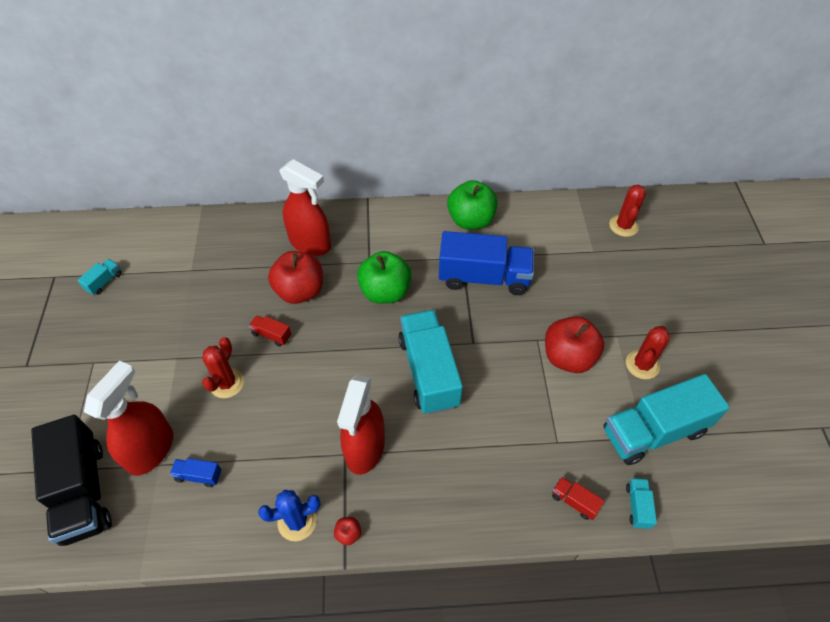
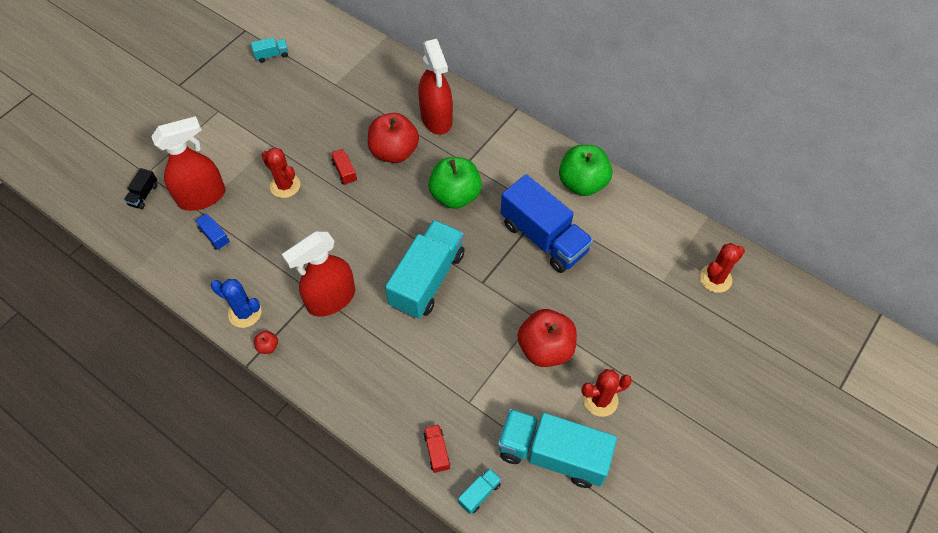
camera: 40 degrees right, 5 degrees up
black truck [31,415,112,546] -> black truck [124,168,157,209], size x0.42
red cactus [202,337,244,398] -> red cactus turned 75 degrees clockwise [262,147,300,198]

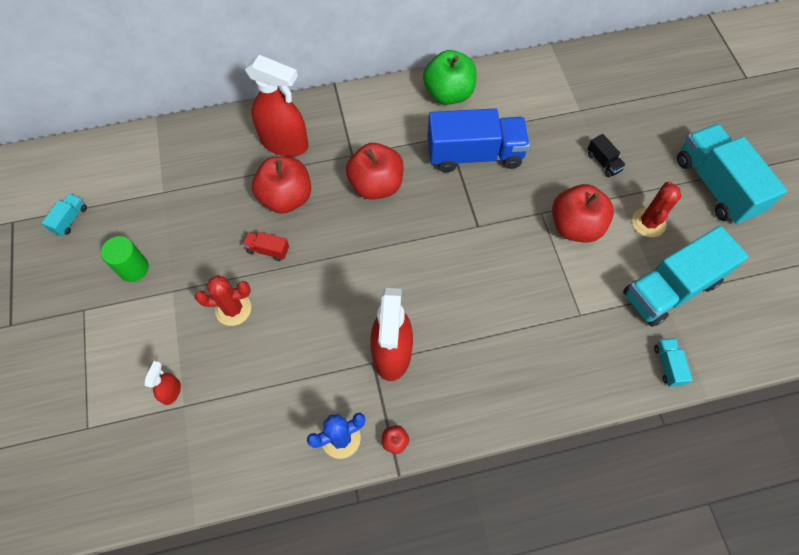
camera: 50 degrees left, 5 degrees up
black truck [124,168,157,209] -> black truck moved to [587,134,626,177]
red spray bottle [151,116,225,211] -> red spray bottle [145,361,181,405], size x0.44
blue truck [195,213,230,250] -> none
turquoise truck [385,220,465,319] -> turquoise truck moved to [677,124,787,225]
red truck [423,424,450,473] -> none
green apple [428,157,482,209] -> red apple [346,143,404,200]
red cactus [700,243,745,293] -> none
none -> green cylinder [101,236,149,282]

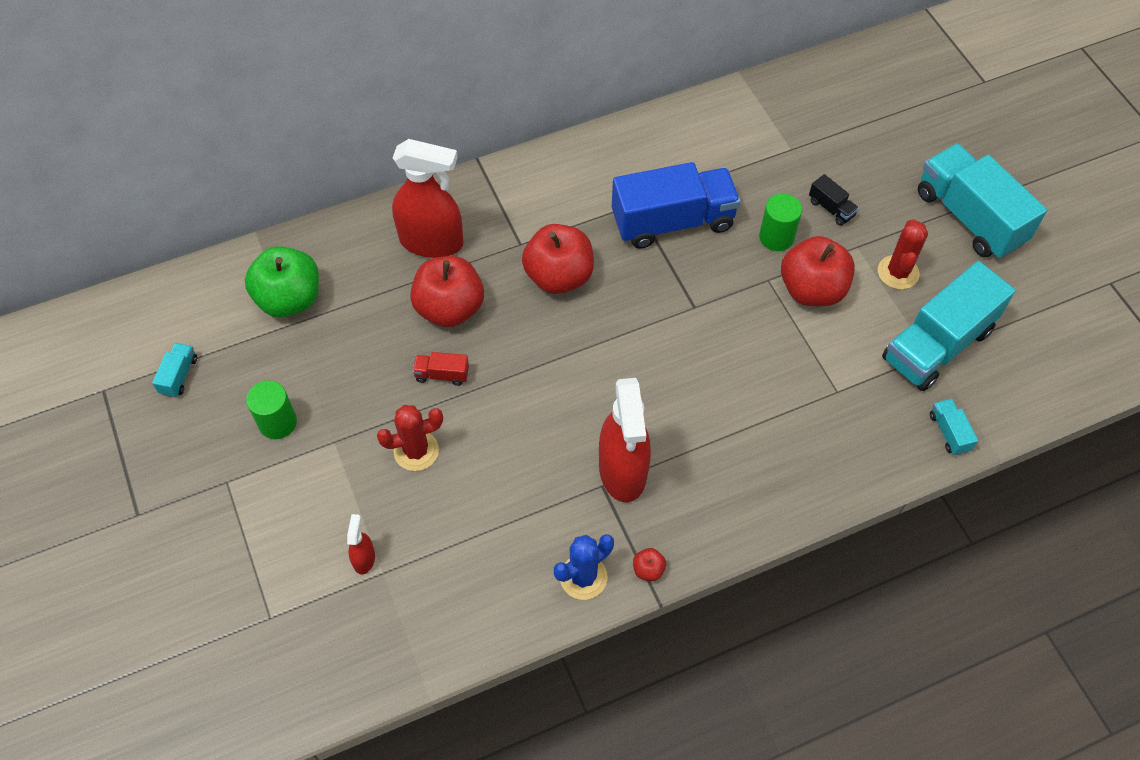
camera: 10 degrees left, 5 degrees down
green apple [423,50,477,105] -> green apple moved to [245,246,319,317]
none -> green cylinder [759,193,802,251]

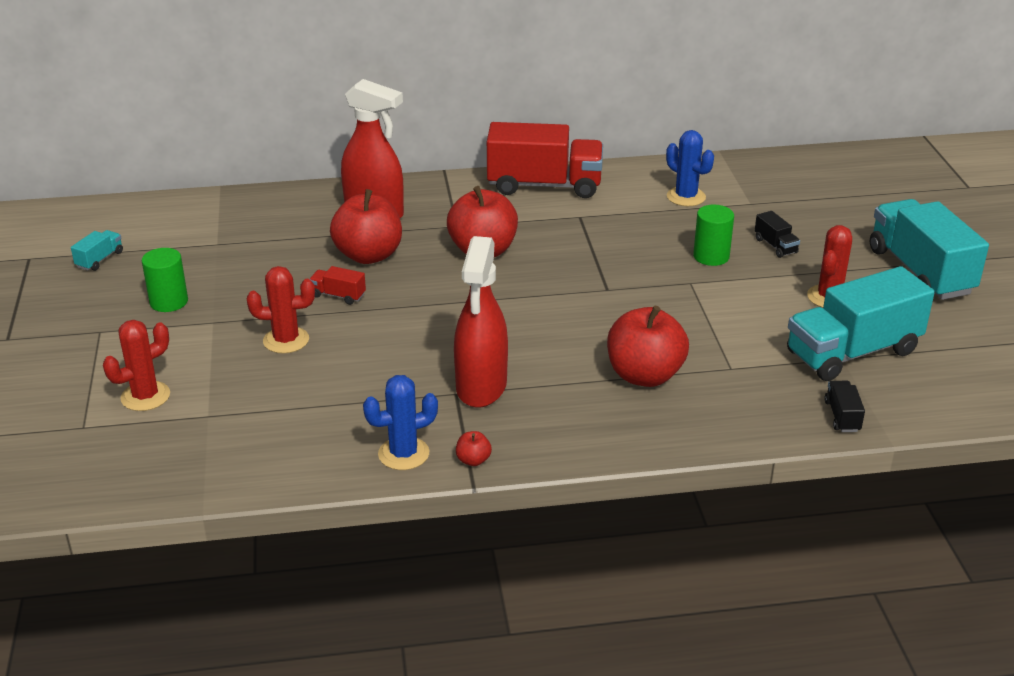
camera: 15 degrees right, 25 degrees down
green apple [245,246,319,317] -> none
red spray bottle [347,514,375,575] -> none
blue truck [612,162,741,249] -> none
red apple [781,236,855,306] -> red apple moved to [607,305,689,387]
turquoise truck [930,398,978,455] -> black truck [825,381,865,432]
none -> red cactus [103,320,170,411]
none -> red truck [487,122,603,198]
none -> blue cactus [666,130,714,206]

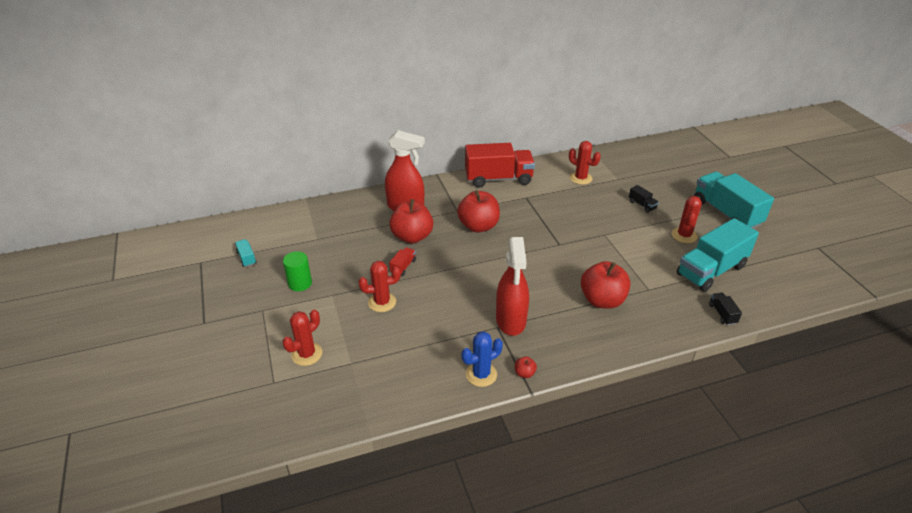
camera: 10 degrees left, 5 degrees up
turquoise truck [71,230,123,271] -> turquoise truck turned 45 degrees counterclockwise [235,239,256,267]
red truck [310,266,366,305] -> red truck turned 105 degrees clockwise [389,247,416,276]
blue cactus [666,130,714,206] -> red cactus [569,141,601,185]
green cylinder [693,205,734,266] -> none

